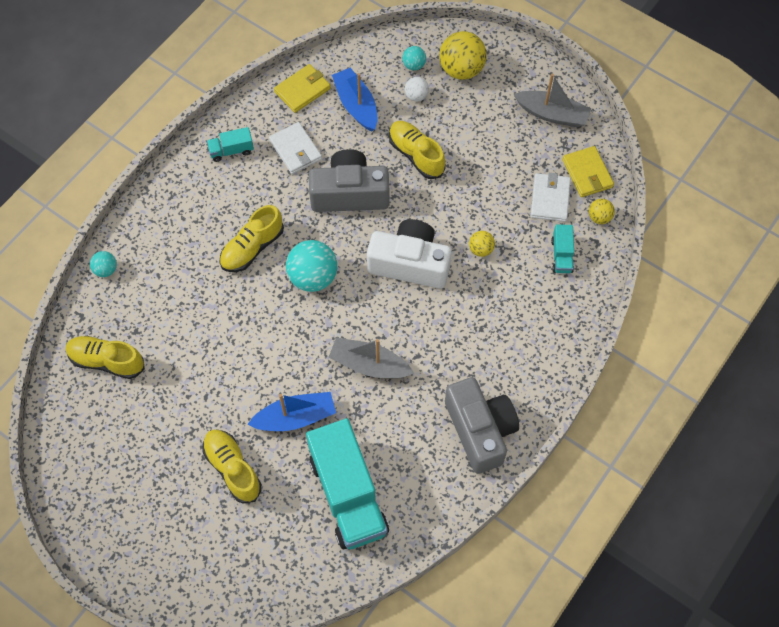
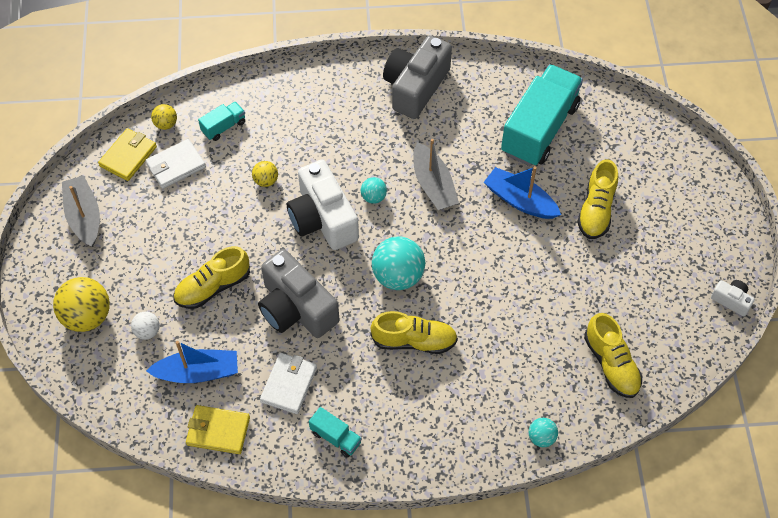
camera: 130 degrees left, 5 degrees down
blue boat [332,68,377,132] -> blue boat turned 120 degrees counterclockwise [146,341,238,383]
yellow shoe [389,121,446,179] -> yellow shoe turned 45 degrees clockwise [173,246,250,309]
turquoise ball [402,46,426,70] -> turquoise ball moved to [361,177,387,204]
none -> white camera [711,280,755,316]

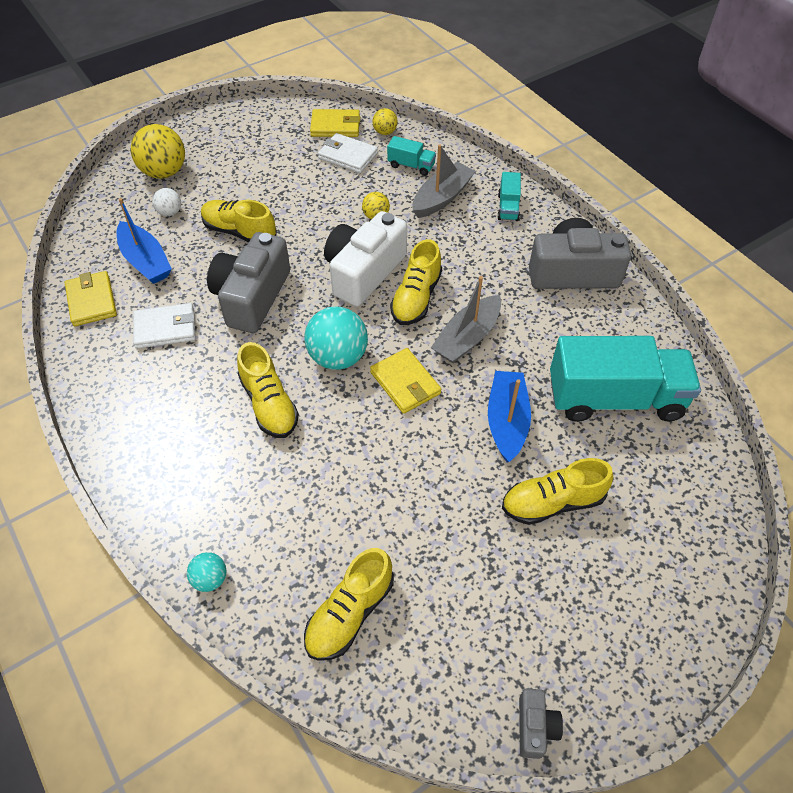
camera: 60 degrees right, 5 degrees down
grey boat [62,176,100,247] -> grey boat moved to [413,144,476,218]
turquoise truck [309,407,362,458] -> turquoise truck moved to [497,172,521,221]
turquoise ball [361,177,387,204] -> yellow shoe [390,239,442,325]
white camera [711,280,755,316] -> grey camera [519,688,563,759]
none -> yellow wallet [370,348,441,414]

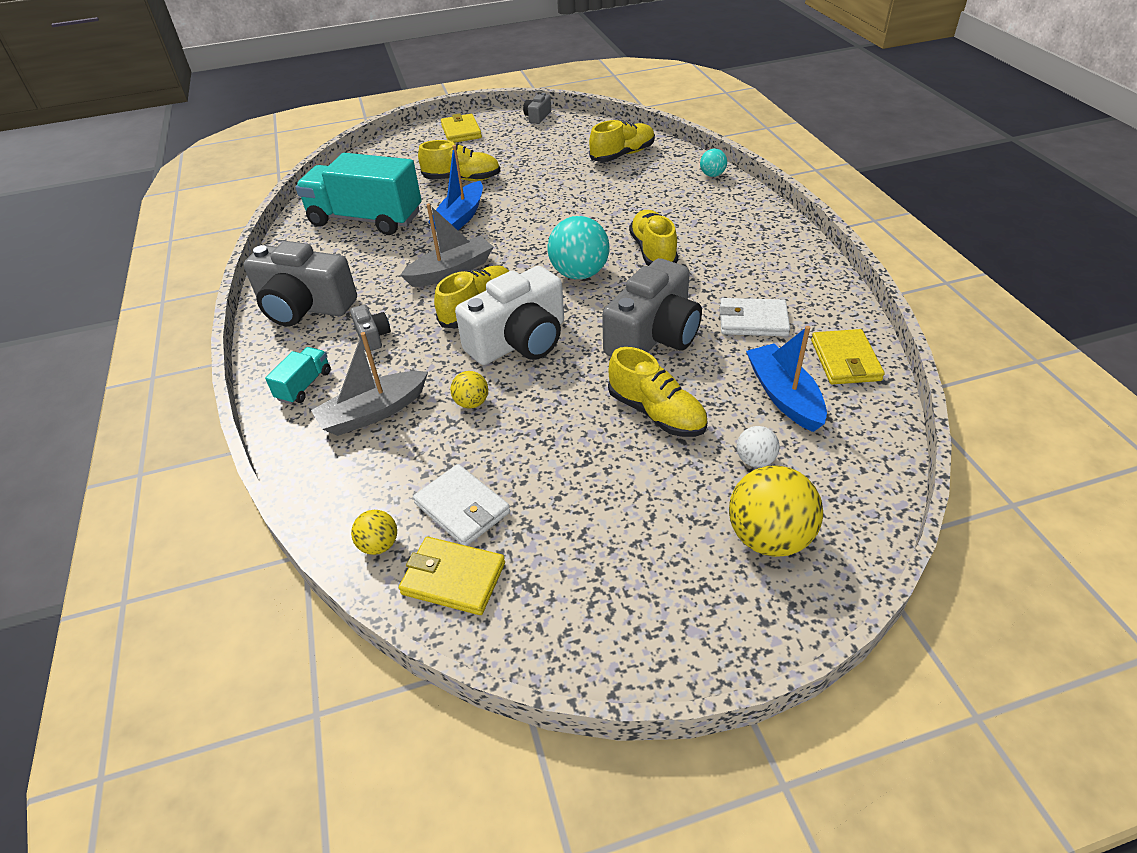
camera: 160 degrees left, 10 degrees down
yellow wallet [370,348,441,414] -> yellow wallet moved to [441,113,482,143]
turquoise truck [387,136,436,176] -> none
none -> grey camera [350,304,391,351]

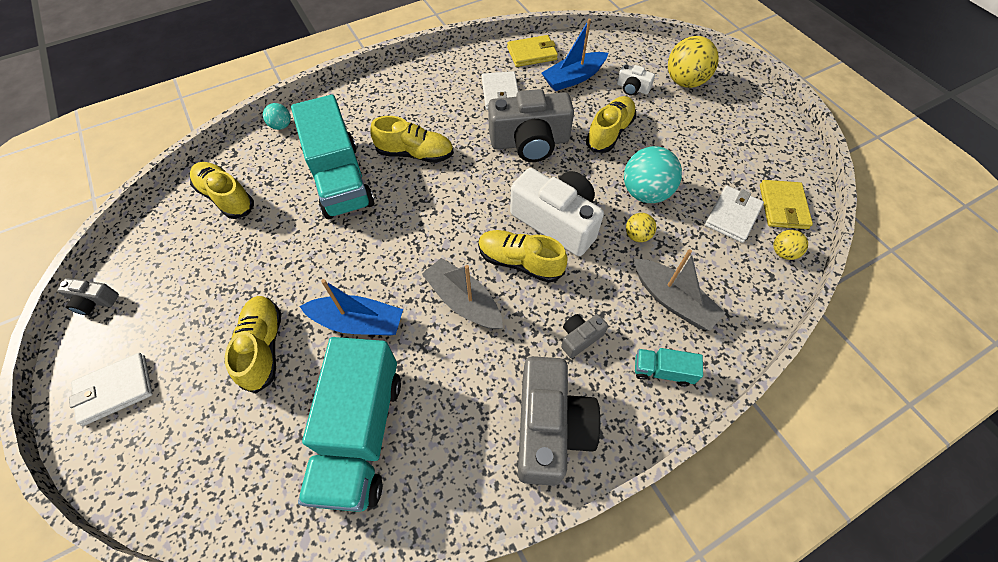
camera: 105 degrees left, 15 degrees up
yellow wallet [441,113,482,143] -> white wallet [69,353,153,426]
turquoise ball [547,216,610,279] -> turquoise ball moved to [624,146,682,203]
grey camera [602,258,702,356] -> grey camera turned 150 degrees clockwise [488,89,574,162]
yellow shoe [629,210,678,266] -> yellow shoe turned 150 degrees counterclockwise [370,116,454,163]
white ball [737,426,780,468] -> white camera [617,64,655,96]
none -> turquoise truck [291,95,374,219]

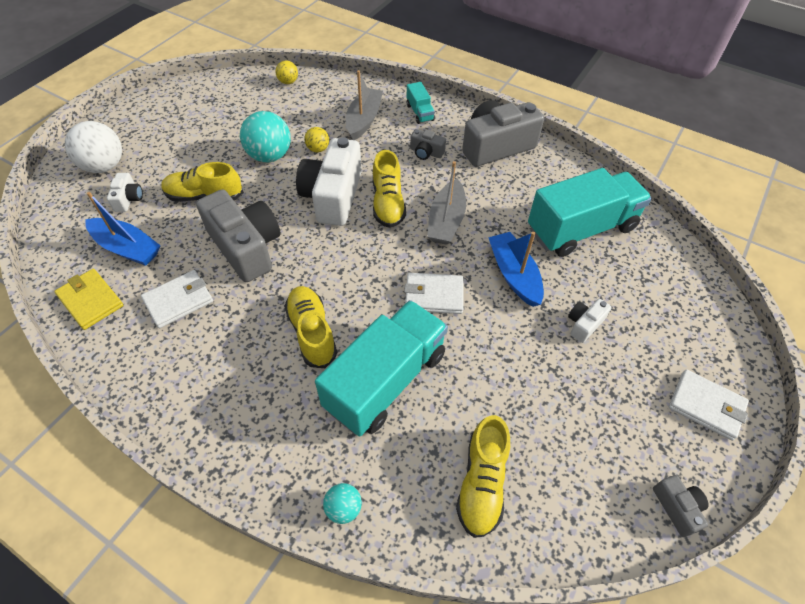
camera: 120 degrees left, 5 degrees down
yellow shoe [225,296,281,393] -> white camera [568,299,611,343]
yellow ball [668,36,719,88] -> white ball [65,121,122,173]
white wallet [705,186,764,243] -> white wallet moved to [404,273,464,314]
yellow wallet [760,180,813,229] -> none

